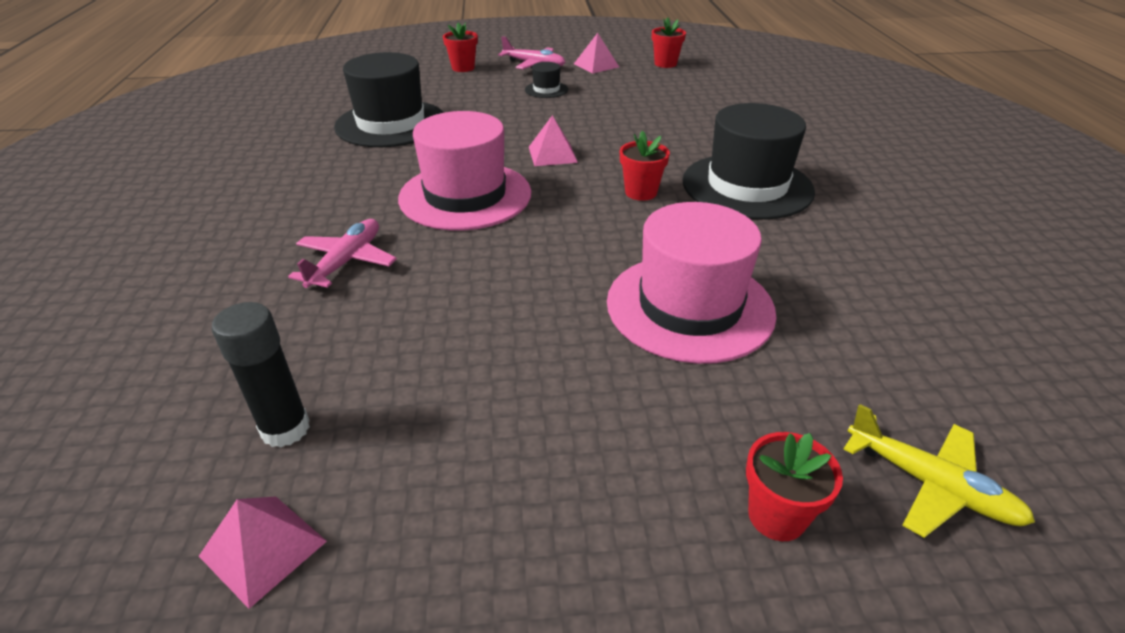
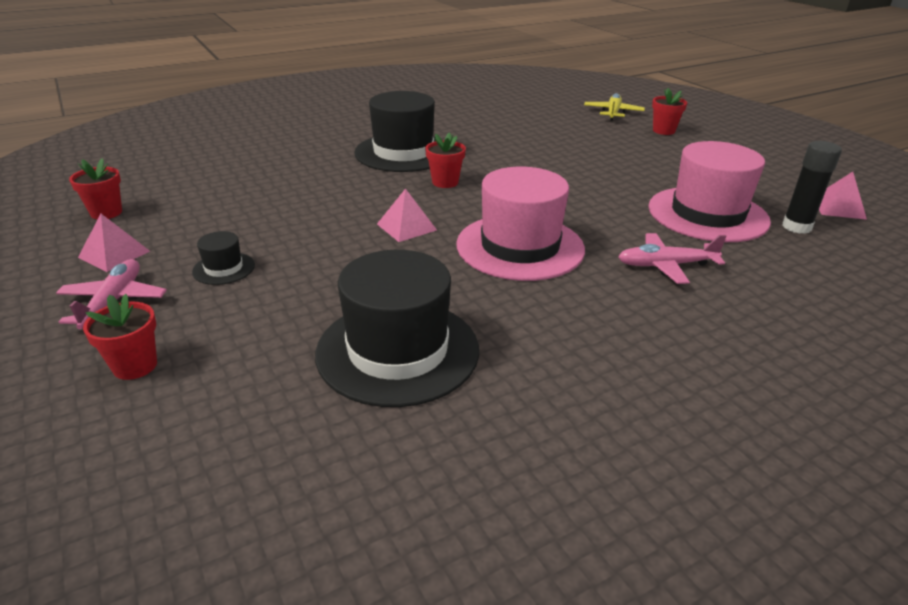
camera: 115 degrees left, 5 degrees down
pink hat [607,202,777,364] -> pink hat moved to [648,141,771,242]

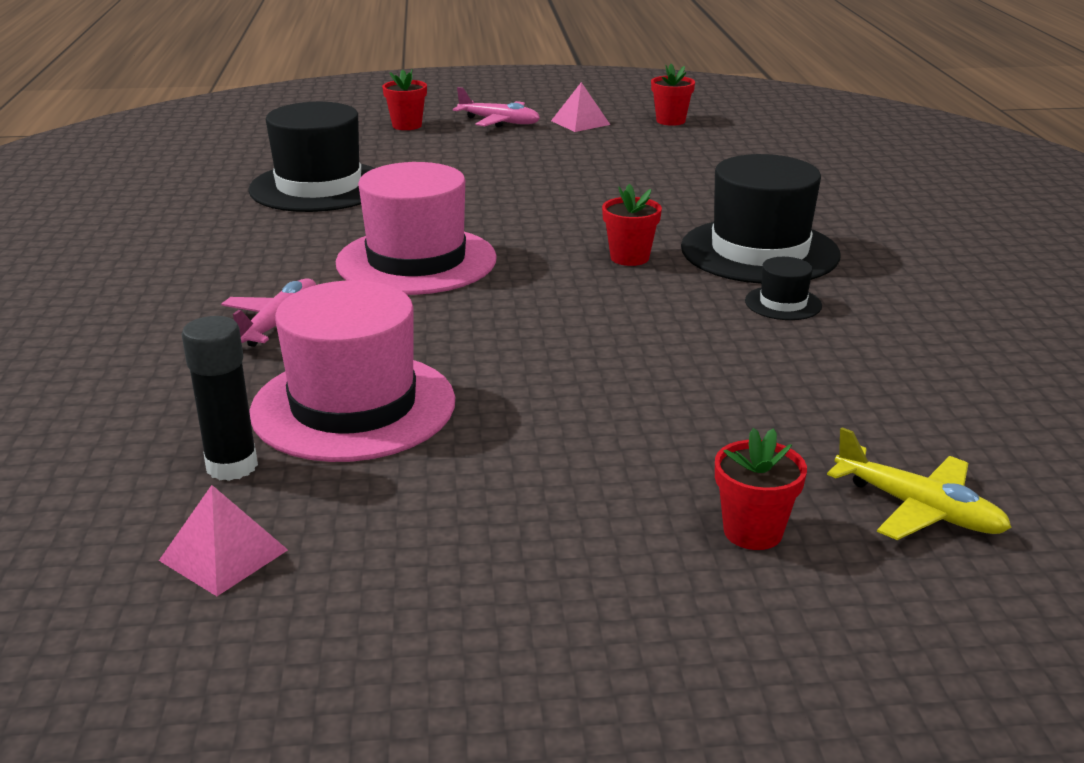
camera: 115 degrees right, 5 degrees down
black hat [192,231,255,285] -> black hat moved to [745,257,822,320]
pink pyramid [377,188,437,242] -> none

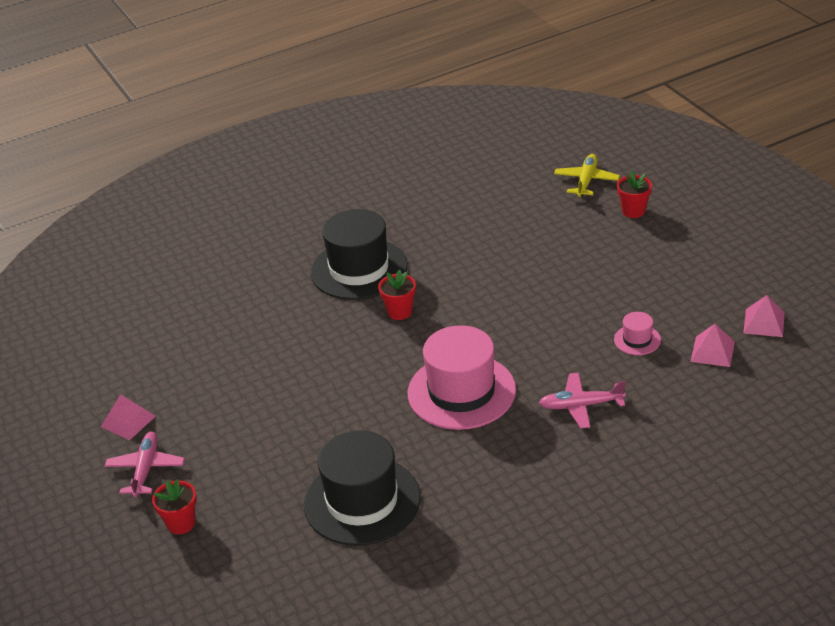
camera: 110 degrees left, 10 degrees up
black glue stick [182,316,258,481] -> pink pyramid [691,324,735,367]
pink hat [249,280,455,462] -> pink hat [614,312,661,355], size x0.44
red flower pot [651,64,695,126] -> none
black hat [745,257,822,320] -> none

